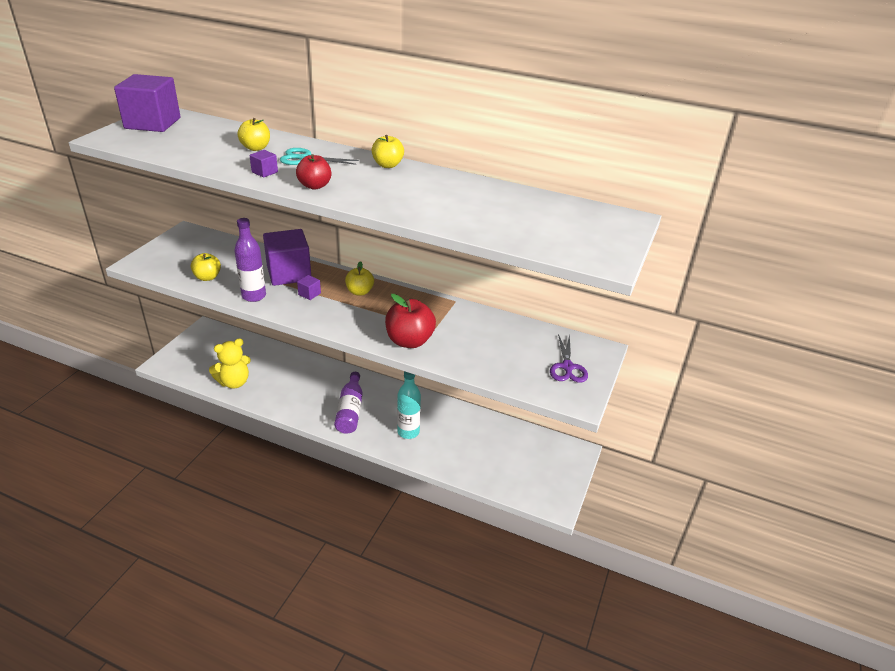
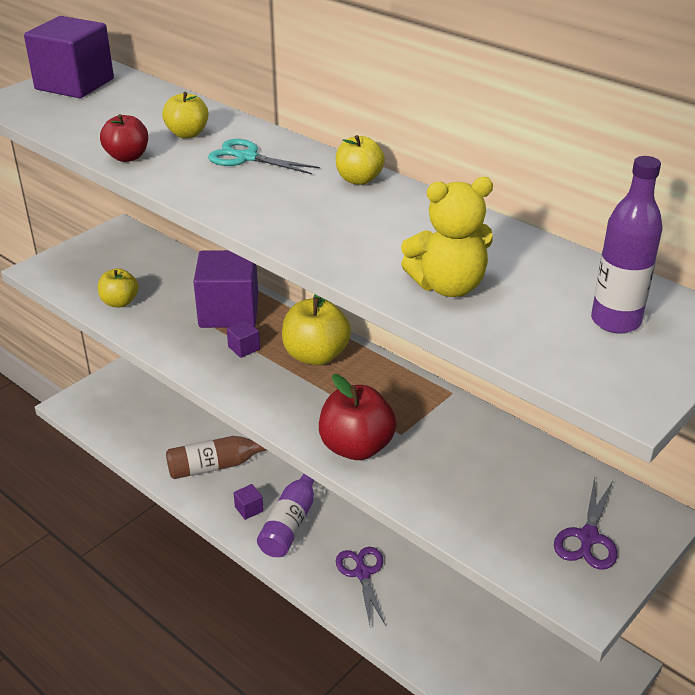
camera: 20 degrees right, 0 degrees up
yellow teddy bear [209,338,251,389] -> yellow teddy bear moved to [401,177,493,297]
purple bottle [234,218,266,302] -> purple bottle moved to [591,156,662,333]
purple cube [250,150,278,178] -> purple cube moved to [234,484,264,520]
red apple [296,154,331,190] -> red apple moved to [100,114,148,162]
yellow apple [345,261,374,295] -> yellow apple [282,294,351,365], size x1.59
turquoise bottle [397,371,421,439] -> purple scissors [336,547,386,626]
none -> brown bottle [166,436,266,479]

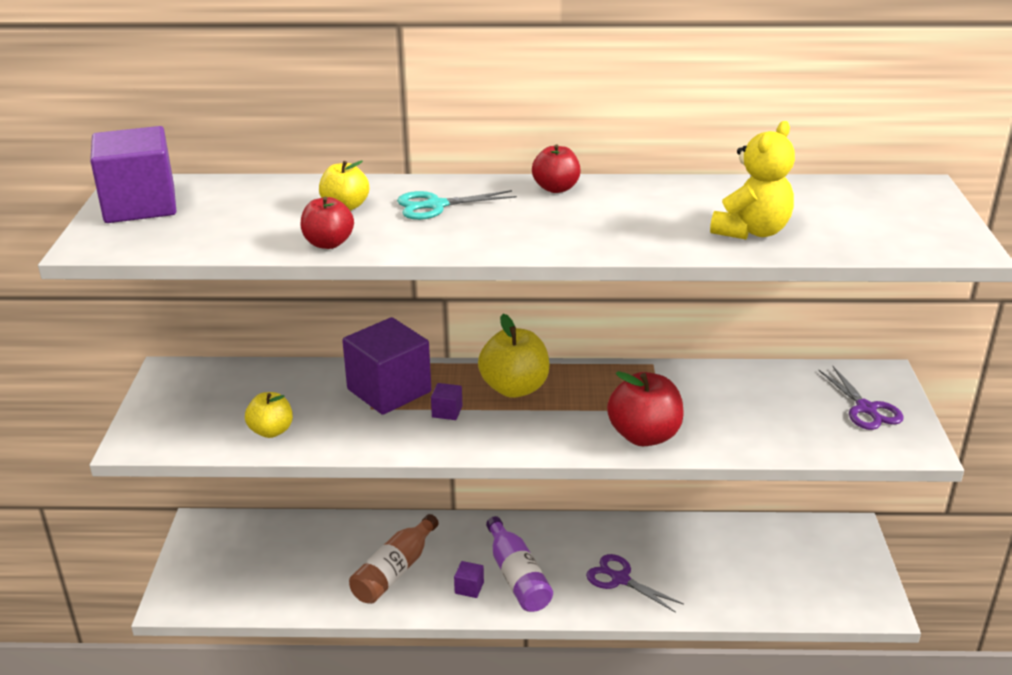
camera: 40 degrees left, 5 degrees down
yellow apple [336,135,385,185] -> red apple [532,144,580,193]
purple bottle [591,156,662,333] -> none

